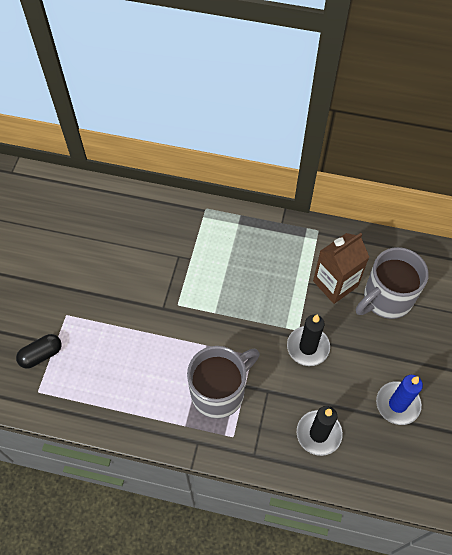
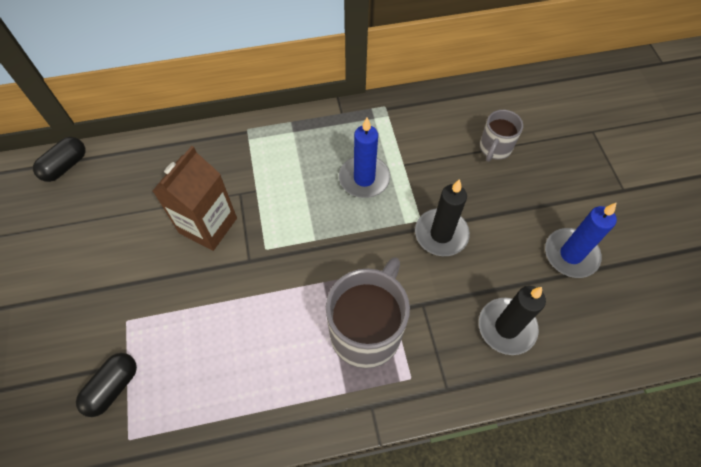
camera: 25 degrees left, 0 degrees up
brown carton [313,233,369,304] -> brown carton moved to [153,146,237,251]
grey mug [356,247,429,319] -> grey mug [480,110,523,162], size x0.55
none -> black capsule [33,137,86,182]
none -> blue candle [339,118,390,198]

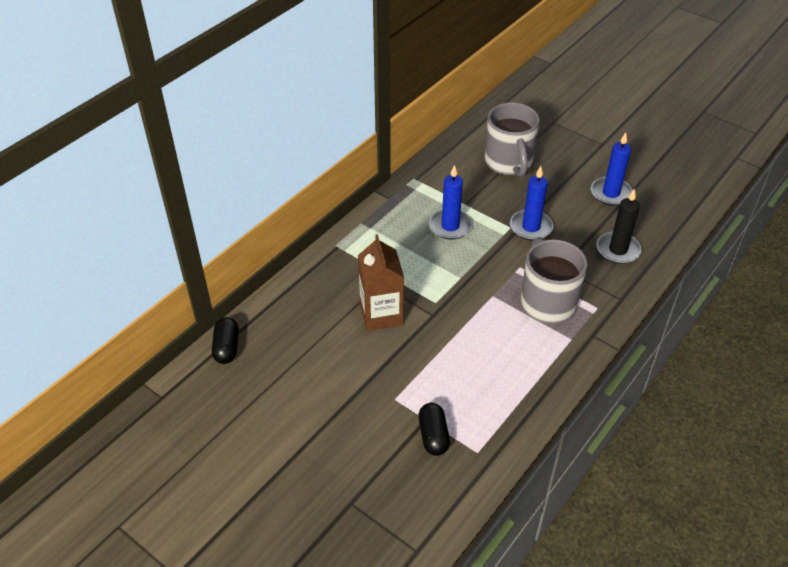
camera: 40 degrees left, 15 degrees down
black candle [415,179,470,256] -> blue candle [510,166,553,240]
grey mug [480,110,523,162] -> grey mug [485,102,540,177], size x1.80

